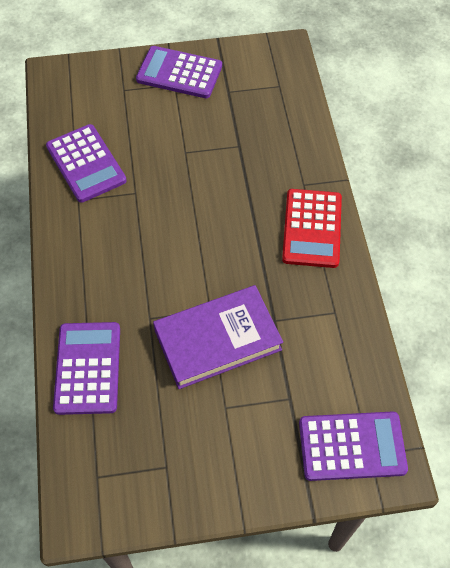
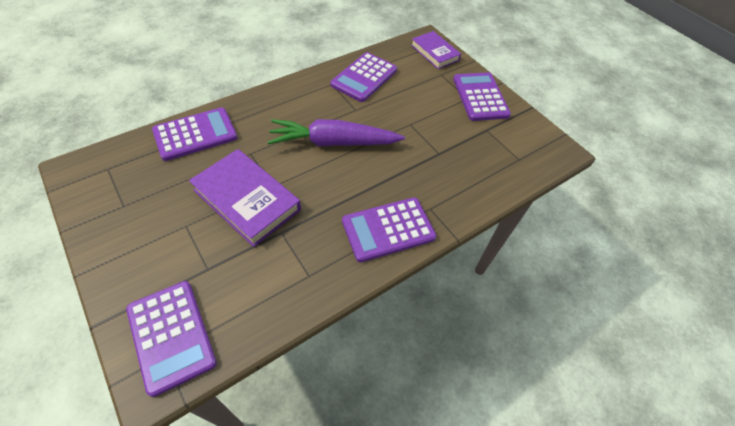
camera: 60 degrees right, 5 degrees down
red calculator [282,189,342,268] -> purple calculator [342,197,436,262]
none -> purple carrot [268,119,405,146]
none -> purple book [411,31,461,69]

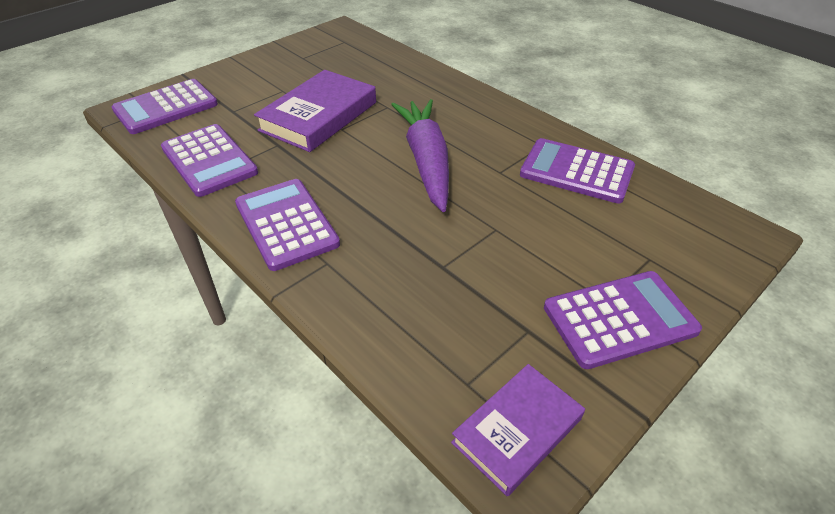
camera: 85 degrees right, 10 degrees down
purple calculator [152,108,237,161] -> purple calculator moved to [161,124,258,197]
purple book [411,31,461,69] -> purple book moved to [451,364,585,496]

